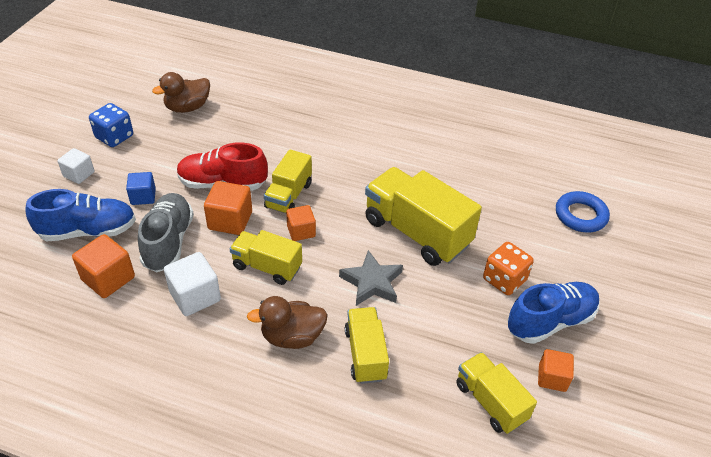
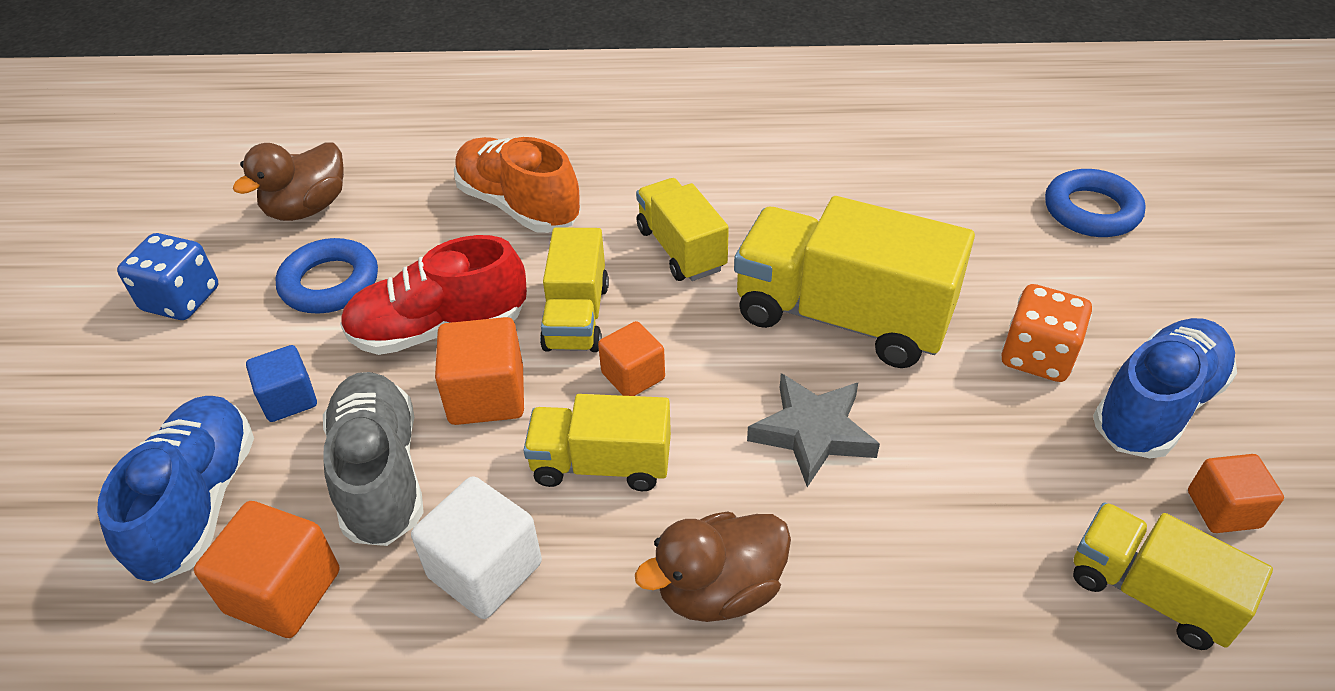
camera: 15 degrees left, 0 degrees up
blue shoe [25,189,136,241] -> blue shoe turned 60 degrees counterclockwise [97,396,254,584]
white cube [57,148,95,184] -> none
yellow truck [345,307,389,384] -> yellow truck moved to [636,178,729,281]
none -> blue ring [275,238,378,313]
none -> orange shoe [454,137,581,233]

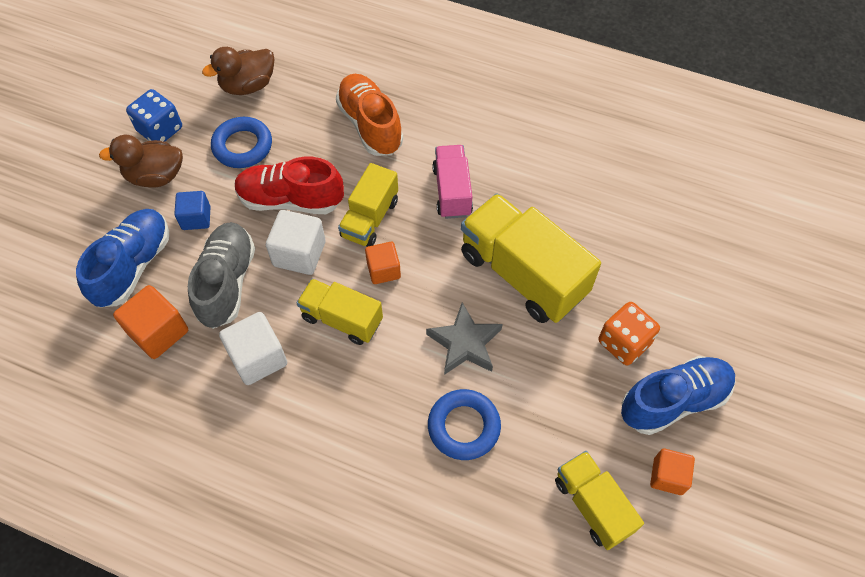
camera: 20 degrees right, 15 degrees up
orange cube [435,317,524,425] -> white cube [266,210,326,275]
brown duck [635,512,791,622] -> brown duck moved to [99,135,183,188]
yellow truck [636,178,729,281] -> pink truck [432,145,473,219]
blue ring [1045,169,1145,237] -> blue ring moved to [428,389,501,460]

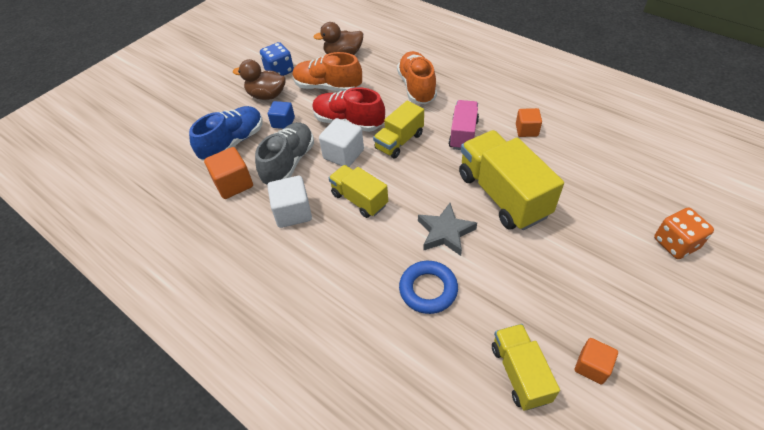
camera: 20 degrees right, 10 degrees down
blue ring [211,117,272,168] -> orange shoe [293,52,362,92]
orange cube [365,242,401,284] -> orange cube moved to [516,108,542,137]
orange dice [598,302,660,365] -> orange dice moved to [654,207,714,259]
blue shoe [621,356,736,435] -> none

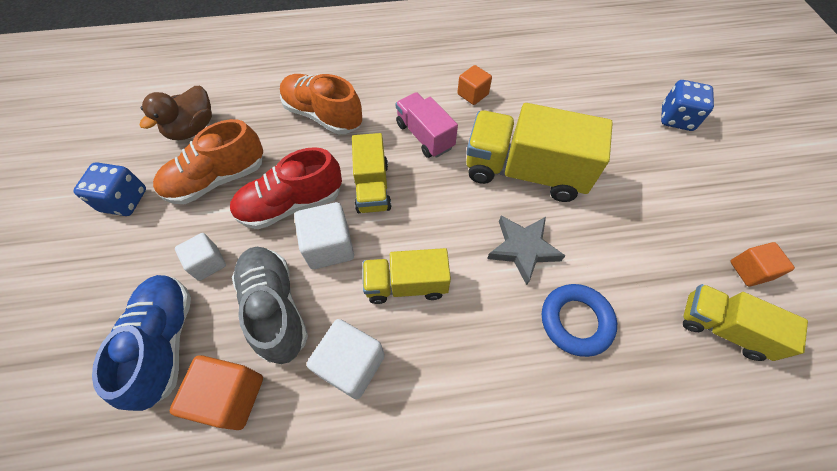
camera: 50 degrees left, 10 degrees up
brown duck [233,59,286,100] -> none
blue cube [268,101,295,129] -> white cube [175,233,226,281]
orange dice [654,207,714,259] -> blue dice [661,80,714,131]

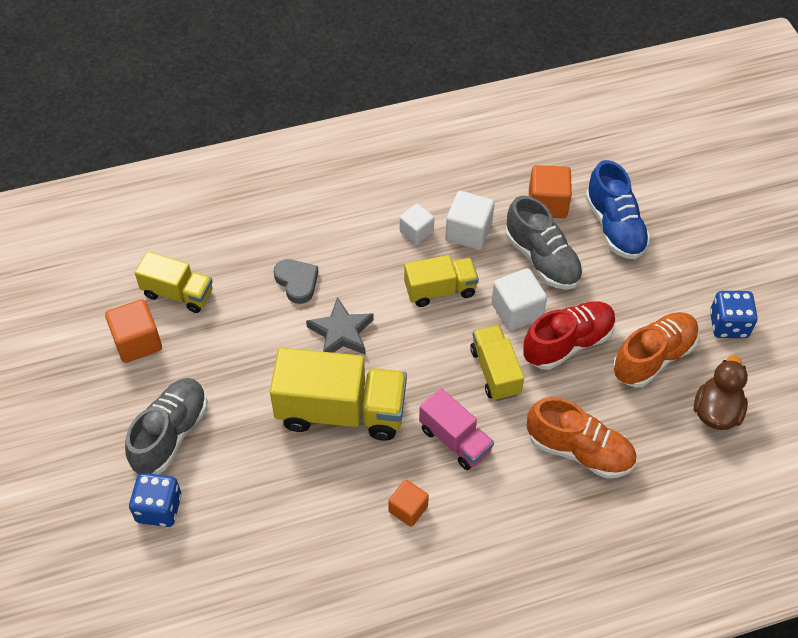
camera: 170 degrees right, 5 degrees down
white cube [175,233,226,281] -> white cube moved to [400,204,434,245]
blue ring [542,284,617,357] -> grey heart [274,259,318,304]
orange cube [730,242,795,286] -> orange cube [105,299,162,363], size x1.51
none -> grey shoe [125,378,207,474]

